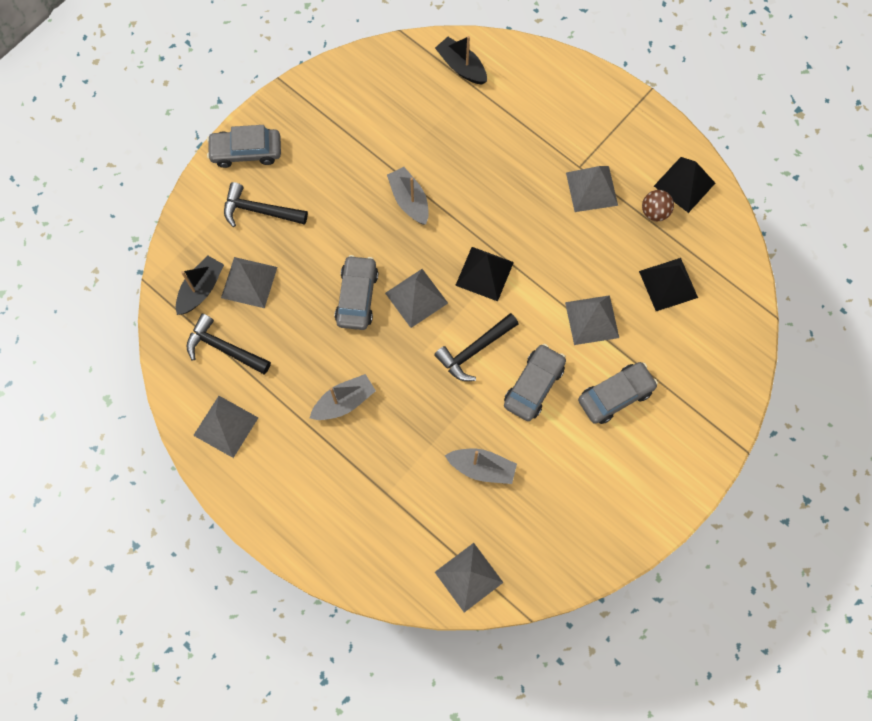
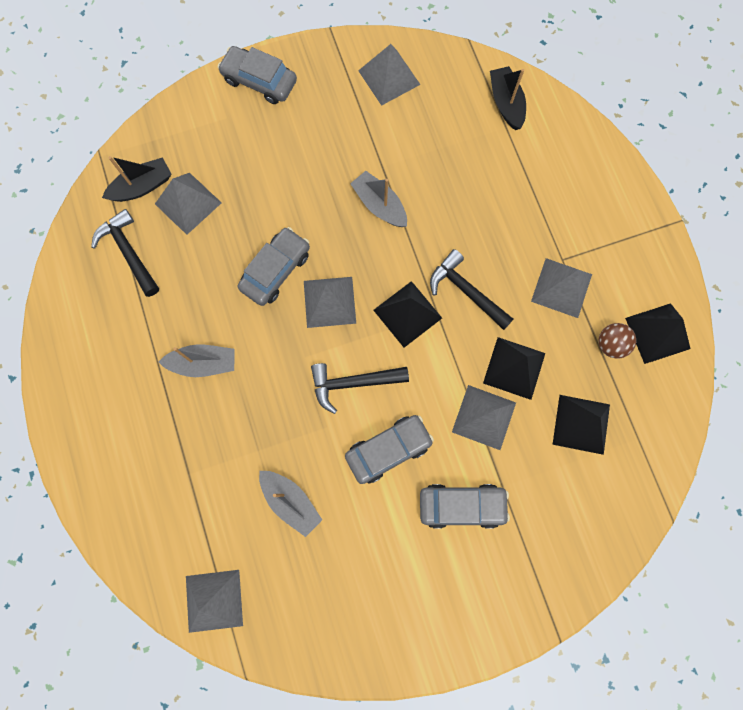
camera: 30 degrees right, 5 degrees up
grey pyramid [193,396,258,458] -> grey pyramid moved to [358,44,420,106]
black hammer [224,182,308,227] -> black hammer moved to [430,249,514,330]
grey boat [387,167,429,225] -> grey boat turned 45 degrees counterclockwise [350,171,407,227]
none -> black pyramid [483,337,545,400]

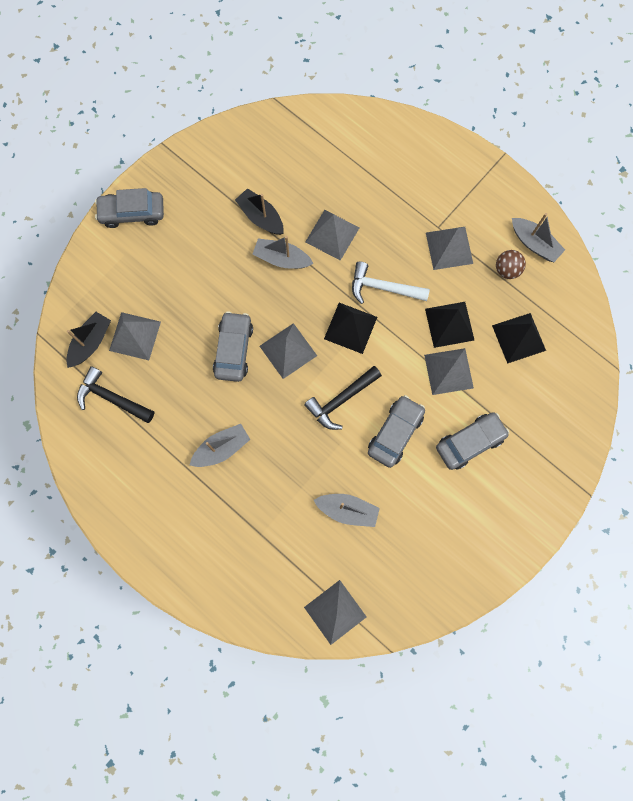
camera: 30 degrees left, 0 degrees up
grey pyramid [358,44,420,106] -> grey pyramid moved to [305,210,359,261]
black hammer [430,249,514,330] -> white hammer [352,261,430,304]
black boat [490,66,526,130] -> black boat moved to [235,188,283,235]
black pyramid [625,303,691,364] -> grey boat [512,213,565,262]

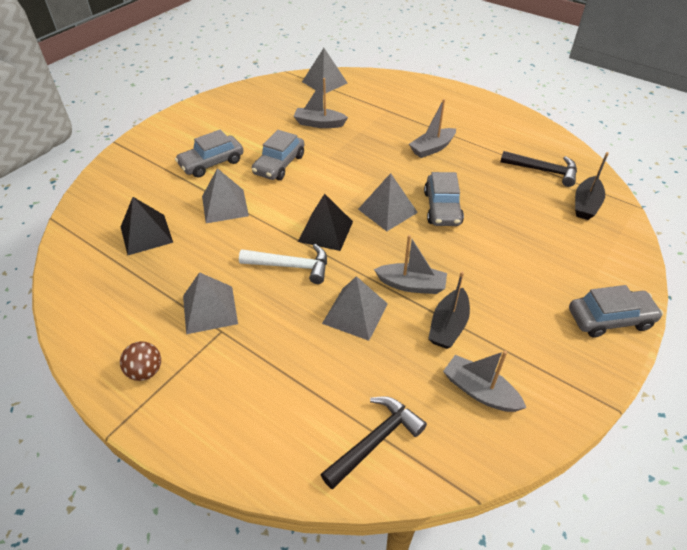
camera: 175 degrees right, 30 degrees down
grey pyramid [109,312,161,360] -> none
black boat [235,188,283,235] -> black boat turned 75 degrees clockwise [428,271,470,349]
black hammer [304,366,382,430] -> black hammer moved to [320,396,427,490]
black pyramid [425,302,474,348] -> none
brown ball [496,250,526,279] -> brown ball moved to [120,341,161,381]
grey boat [512,213,565,262] -> grey boat moved to [443,351,526,412]

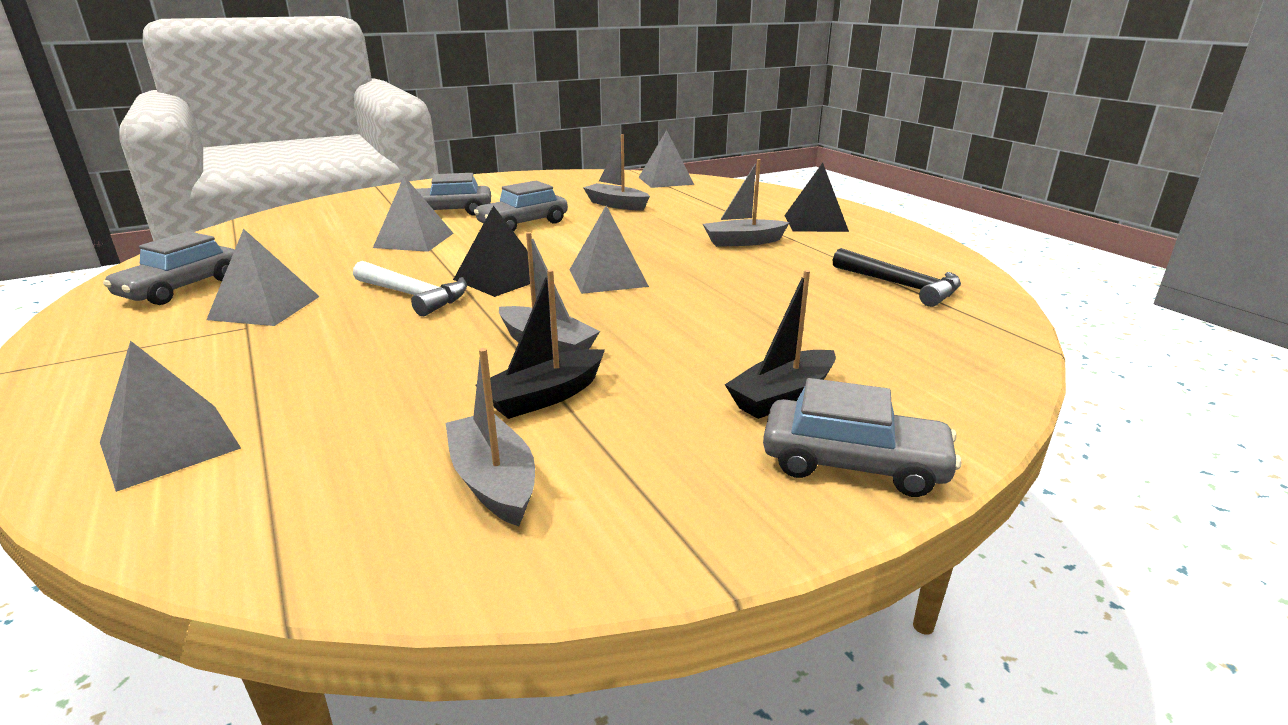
camera: 25 degrees right, 20 degrees down
brown ball [120,341,161,381] -> none
black pyramid [121,197,173,255] -> black pyramid moved to [784,163,849,232]
black hammer [320,396,427,490] -> none
grey pyramid [322,276,388,341] -> grey pyramid moved to [100,340,241,492]
grey car [424,172,464,226] -> grey car moved to [103,231,235,305]
black boat [575,152,609,220] -> black boat moved to [725,270,836,419]

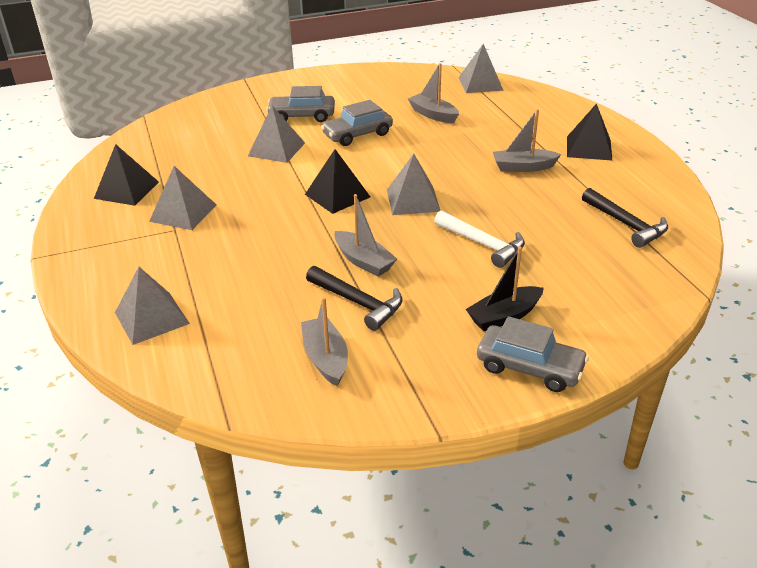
camera: 10 degrees right, 10 degrees up
grey car [103,231,235,305] -> black pyramid [94,144,159,206]
white hammer [353,261,467,316] -> white hammer moved to [434,210,525,268]
black boat [476,270,605,419] -> black hammer [306,266,402,331]

